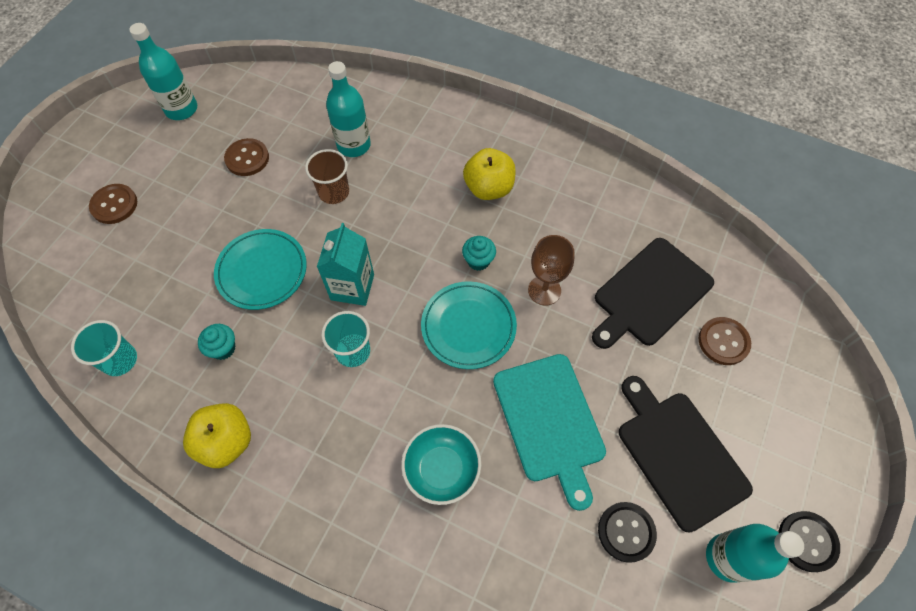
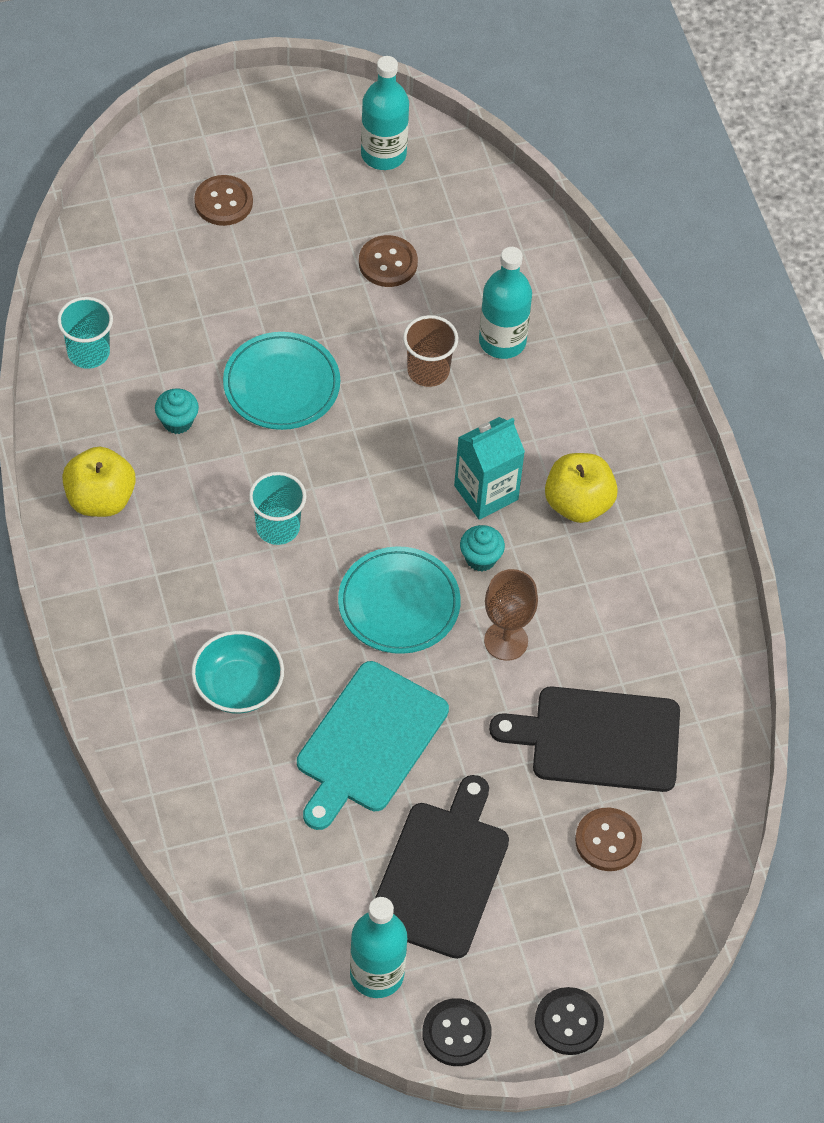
camera: 45 degrees right, 5 degrees down
turquoise carton [317,223,374,306] -> turquoise carton moved to [454,417,525,520]
black button [598,502,657,563] -> black button moved to [535,987,604,1055]

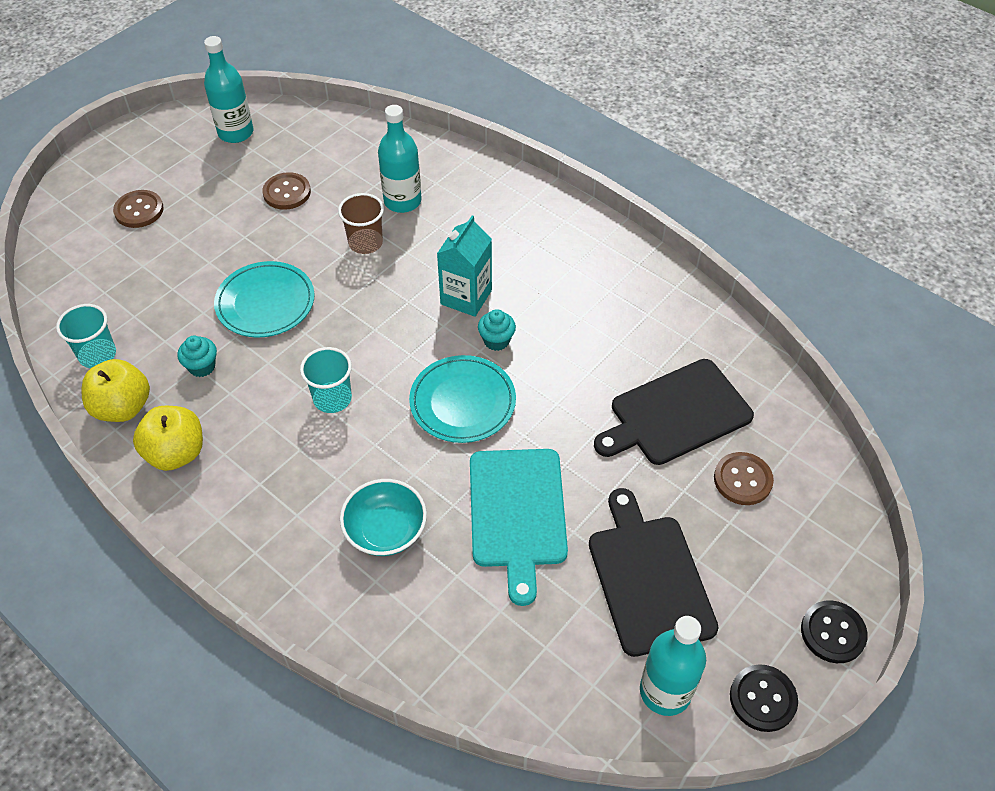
camera: 30 degrees left, 5 degrees down
brown goblet [484,569,538,661] -> none
yellow apple [545,453,618,523] -> yellow apple moved to [82,359,150,422]

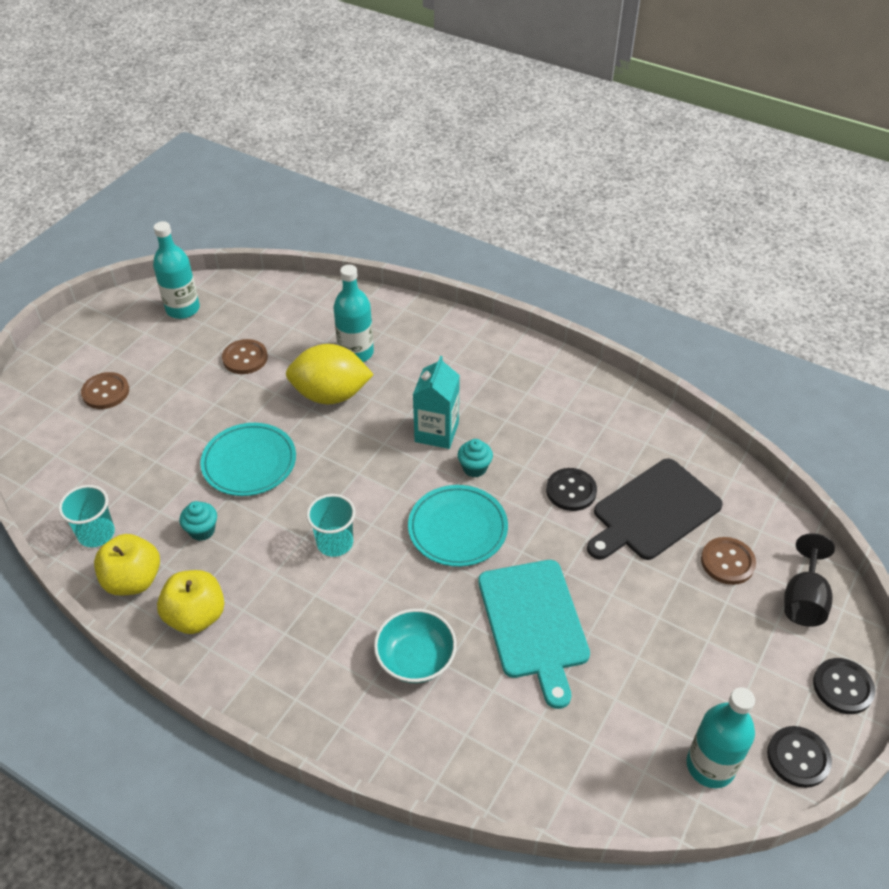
camera: 10 degrees left, 5 degrees down
brown cup [338,193,384,254] -> yellow lemon [286,344,374,404]
black cutting board [589,488,719,657] -> none
none -> black button [546,468,597,511]
none -> black goblet [784,533,835,627]

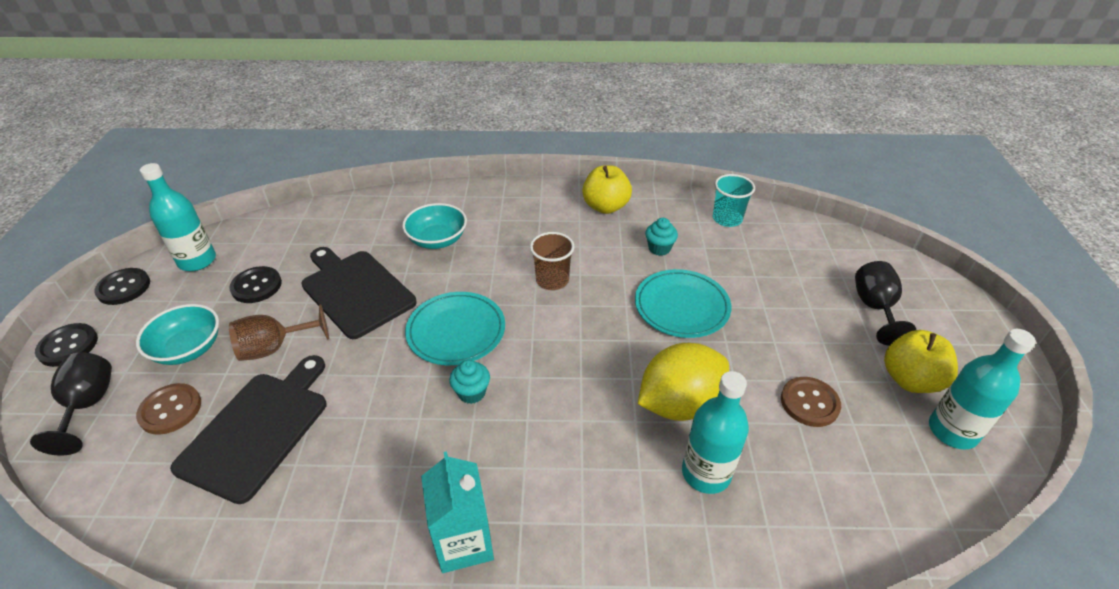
camera: 150 degrees right, 5 degrees down
brown button [81,372,129,409] -> black goblet [855,261,916,346]
yellow apple [94,534,160,596] -> yellow apple moved to [884,330,958,393]
turquoise cup [306,494,356,557] -> brown cup [530,232,575,290]
turquoise carton [413,356,460,449] -> turquoise carton moved to [421,451,494,573]
turquoise cutting board [478,560,590,709] -> black cutting board [301,247,416,339]
black button [546,468,597,511] -> black button moved to [229,266,282,303]
none -> turquoise bowl [136,304,219,365]
none -> brown goblet [229,304,329,361]

